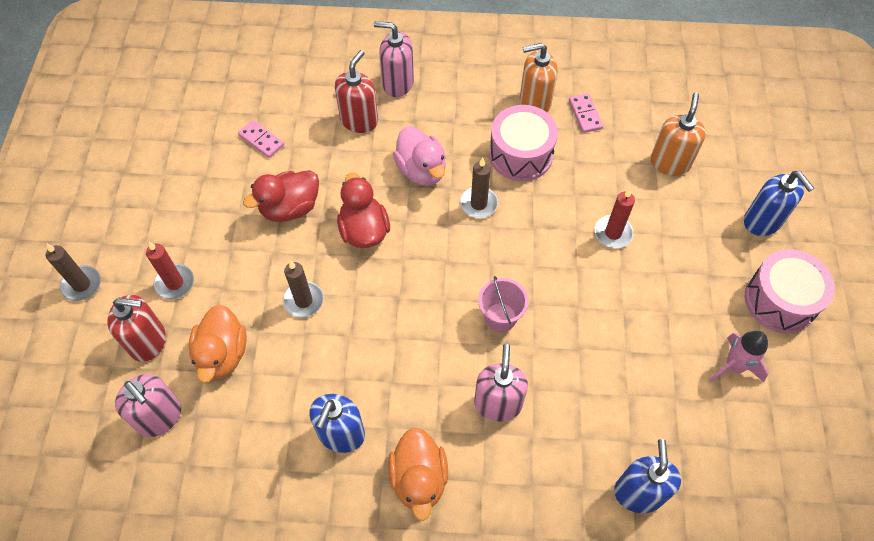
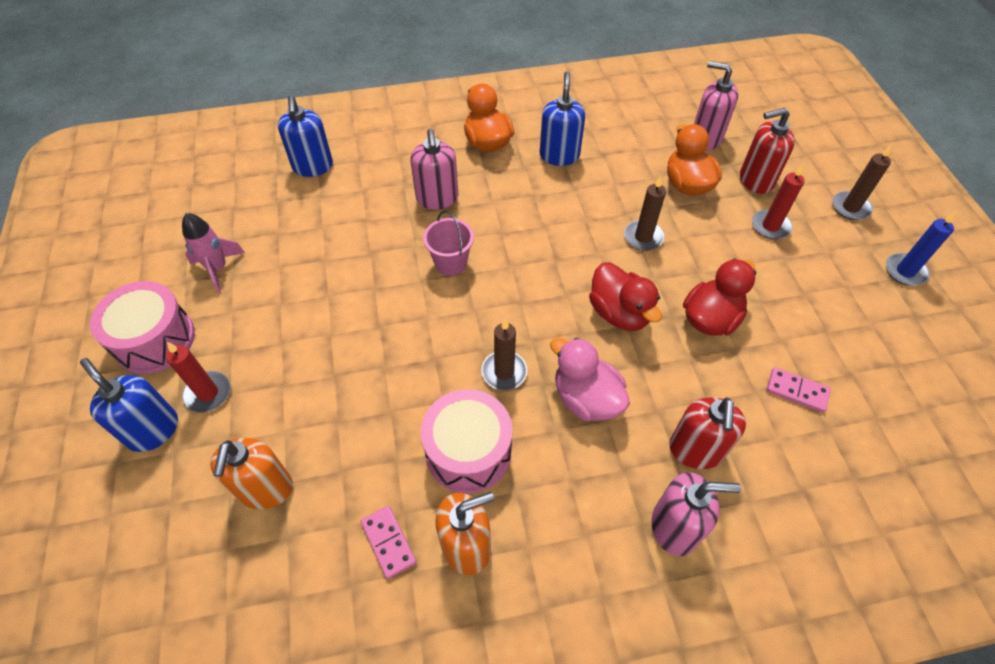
camera: 165 degrees right, 5 degrees down
red candle [595,189,635,248] -> red candle moved to [166,342,231,412]
none -> blue candle [886,212,956,286]

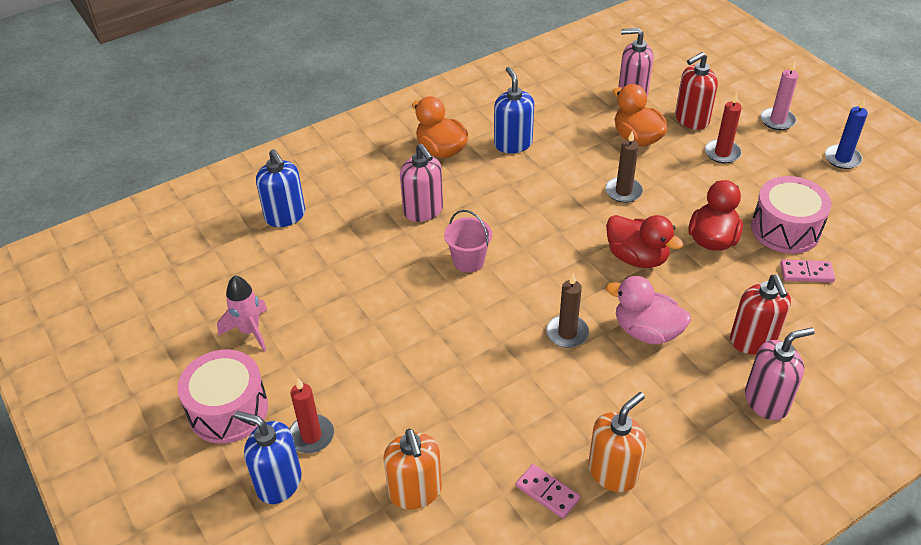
camera: 20 degrees left, 10 degrees down
pink drum [421,389,513,493] -> pink drum moved to [751,176,831,254]
brown candle [833,145,891,220] -> pink candle [761,61,799,130]

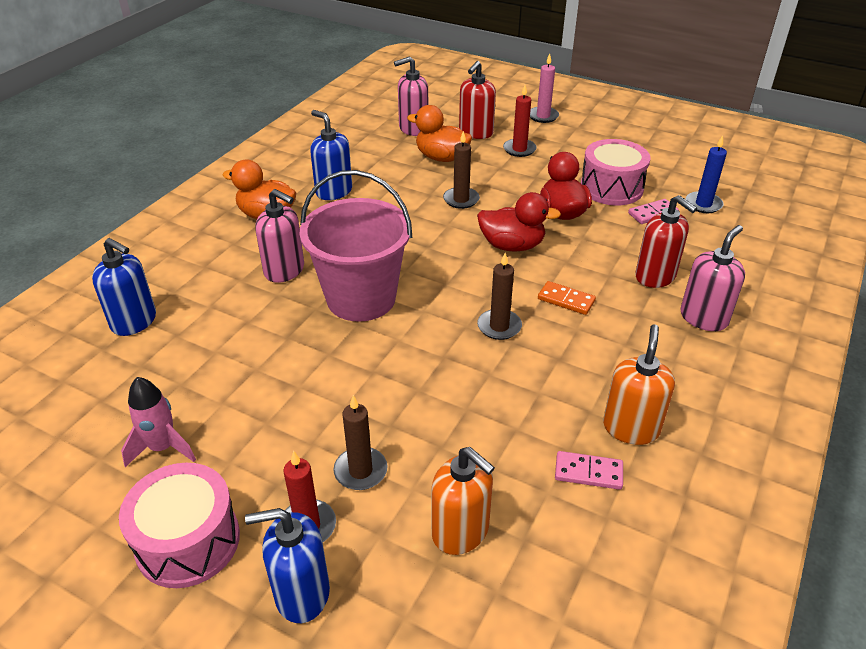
camera: 30 degrees left, 5 degrees down
pink bucket [444,210,492,273] -> pink bucket [299,170,412,322], size x2.06
pink duck [606,276,691,344] -> orange domino [538,281,596,315]
blue candle [825,98,868,169] -> blue candle moved to [686,135,727,213]
none -> brown candle [333,395,388,490]

